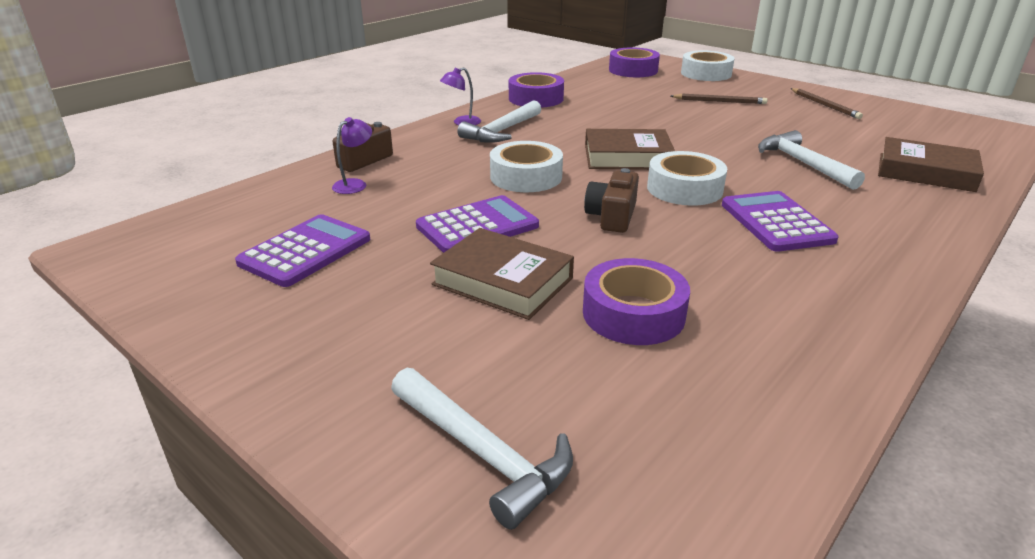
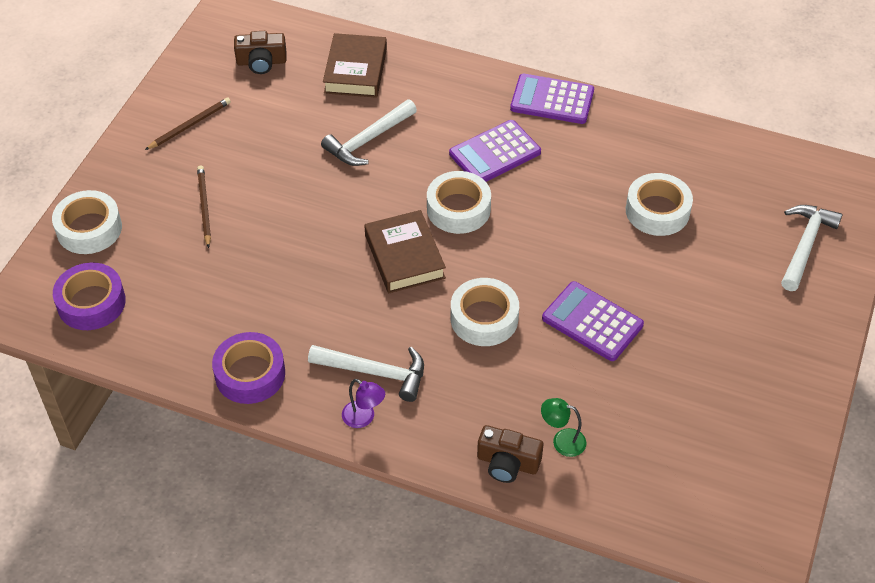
camera: 110 degrees left, 20 degrees up
purple calculator [235,214,370,287] -> purple calculator moved to [510,74,594,124]
purple lamp [332,117,372,194] -> green lamp [541,398,587,457]
brown book [430,228,574,320] -> none
purple tape [583,258,690,345] -> white tape [626,173,693,236]
brown camera [584,168,639,233] -> brown camera moved to [234,31,287,74]

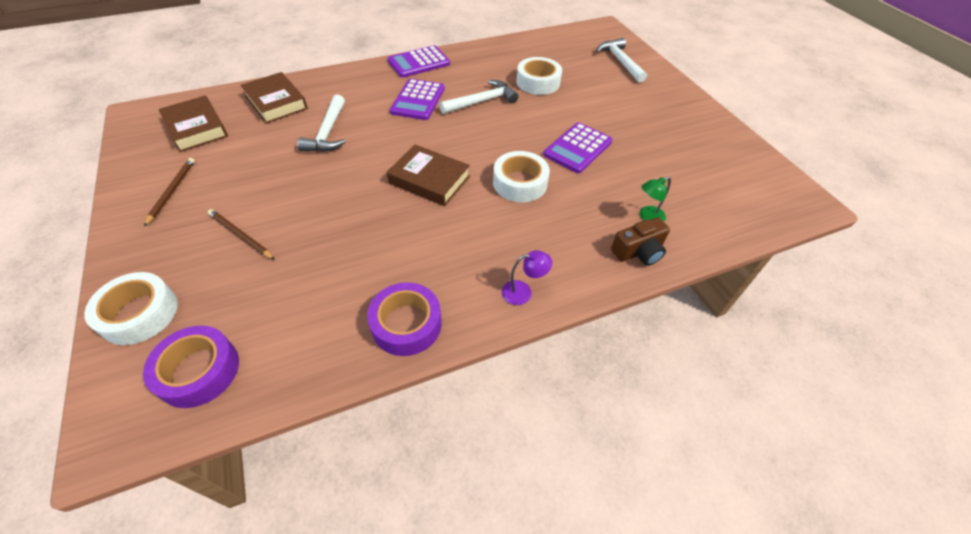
camera: 45 degrees left, 0 degrees up
brown camera [234,31,287,74] -> brown book [159,95,228,152]
white hammer [308,345,424,402] -> white hammer moved to [439,80,518,114]
white tape [427,171,491,234] -> none
purple calculator [542,281,644,361] -> purple calculator turned 45 degrees counterclockwise [543,122,613,173]

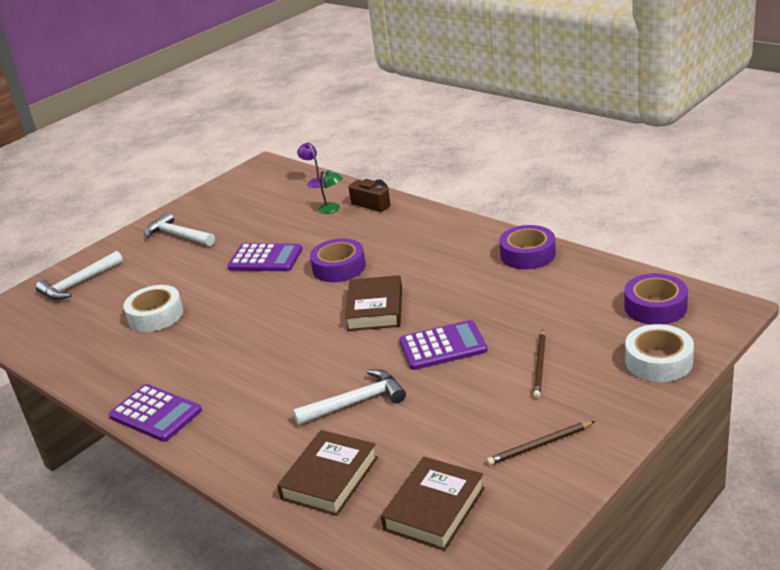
camera: 110 degrees left, 20 degrees down
purple calculator [390,79,445,120] -> purple calculator moved to [399,320,488,370]
white hammer [439,80,518,114] -> white hammer moved to [145,212,215,246]
white tape [493,151,550,202] -> purple tape [310,238,366,282]
purple lamp [502,250,552,305] -> purple lamp moved to [297,142,324,188]

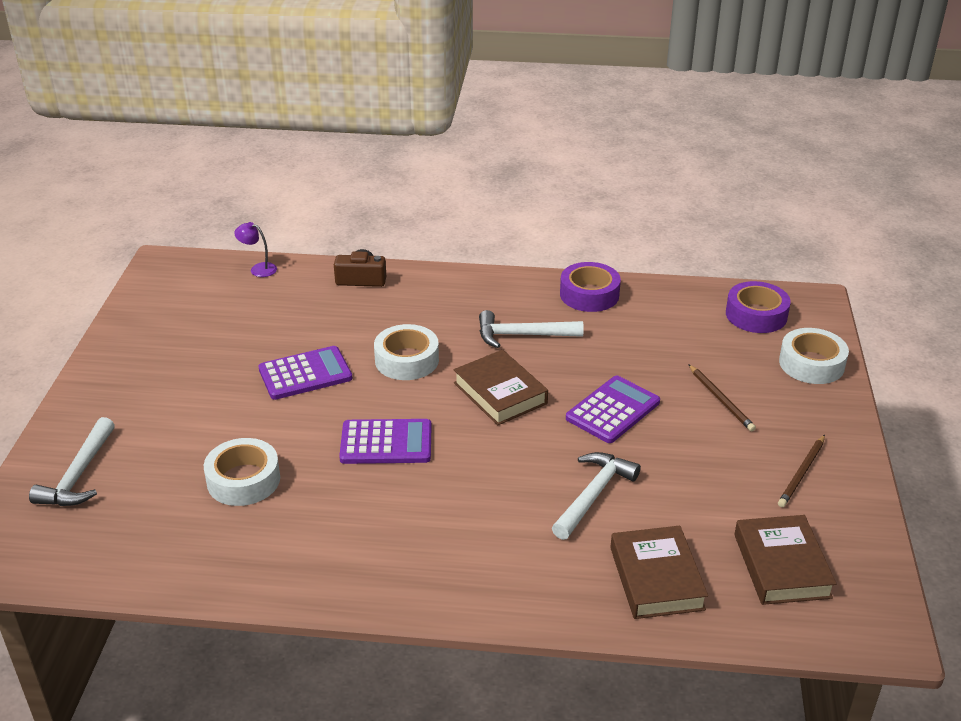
camera: 40 degrees left, 5 degrees up
purple calculator [109,384,202,442] -> purple calculator moved to [339,419,432,464]
white hammer [145,212,215,246] -> white hammer moved to [479,310,584,348]
purple tape [310,238,366,282] -> white tape [374,324,439,380]
green lamp [318,170,343,214] -> none

